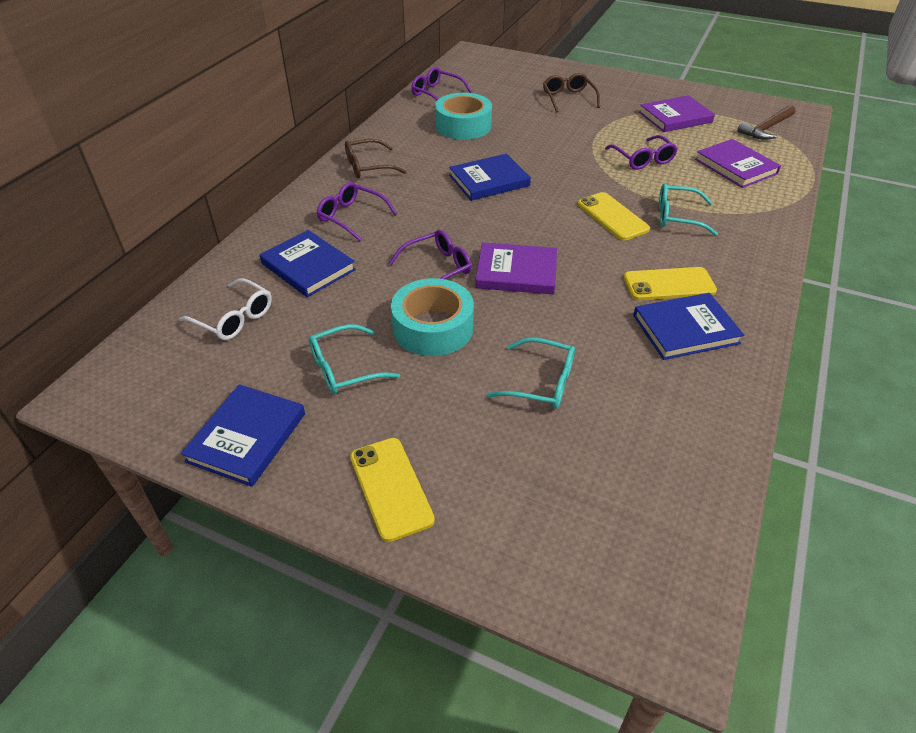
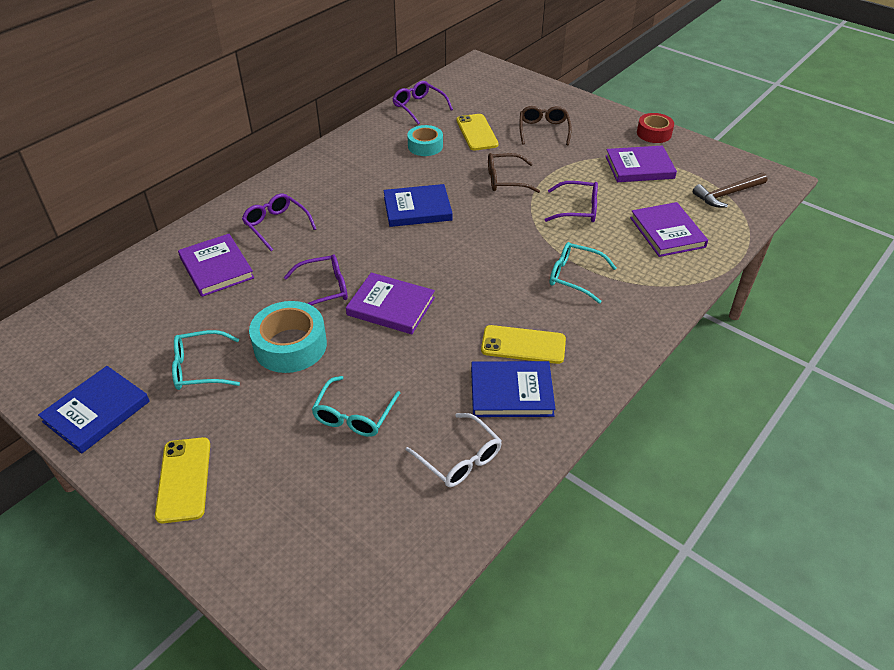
camera: 15 degrees right, 0 degrees up
white glasses [179,278,272,340] -> white glasses moved to [406,413,502,487]
blue book [260,230,356,297] -> purple book [178,234,254,297]
brown glasses [345,139,407,178] -> brown glasses moved to [488,153,540,193]
turquoise tape [435,93,492,140] -> turquoise tape [407,125,443,156], size x0.64
turquoise glasses [487,337,575,409] -> turquoise glasses turned 75 degrees clockwise [311,376,400,437]
yellow phone [578,192,650,241] -> yellow phone moved to [457,114,499,151]
purple glasses [605,135,678,170] -> purple glasses turned 75 degrees counterclockwise [545,181,598,222]
none -> red tape [637,113,674,143]

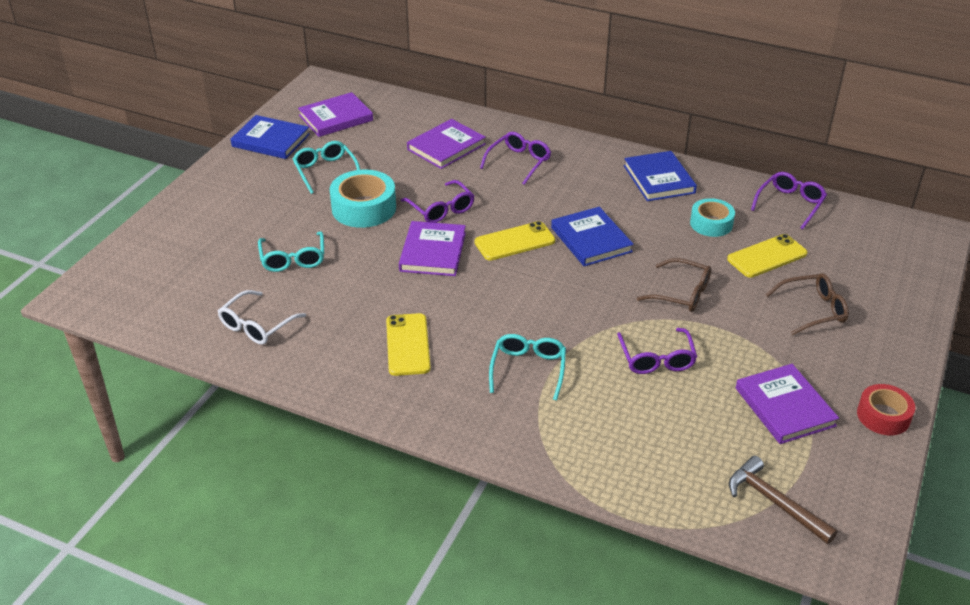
camera: 75 degrees right, 5 degrees down
yellow phone [155,437,210,523] -> yellow phone moved to [475,221,555,261]
turquoise glasses [311,376,400,437] -> turquoise glasses turned 105 degrees counterclockwise [258,231,324,272]
blue book [471,361,555,417] -> blue book moved to [624,151,697,201]
brown glasses [488,153,540,193] -> brown glasses turned 135 degrees clockwise [636,258,711,312]
purple book [630,202,708,257] -> purple book moved to [298,92,373,137]

